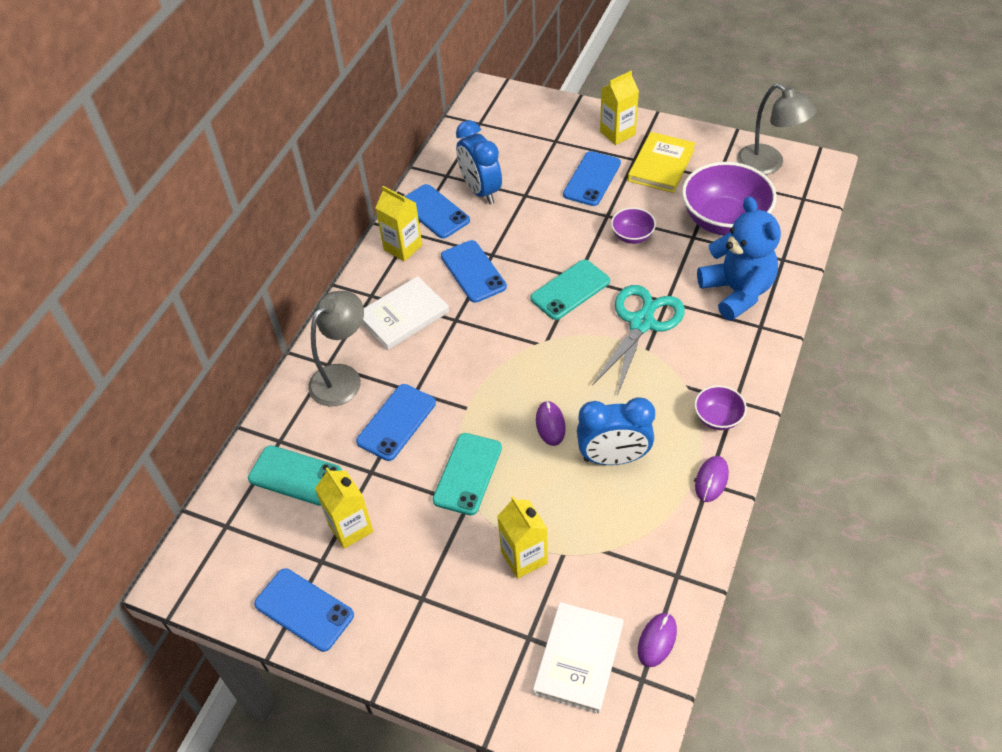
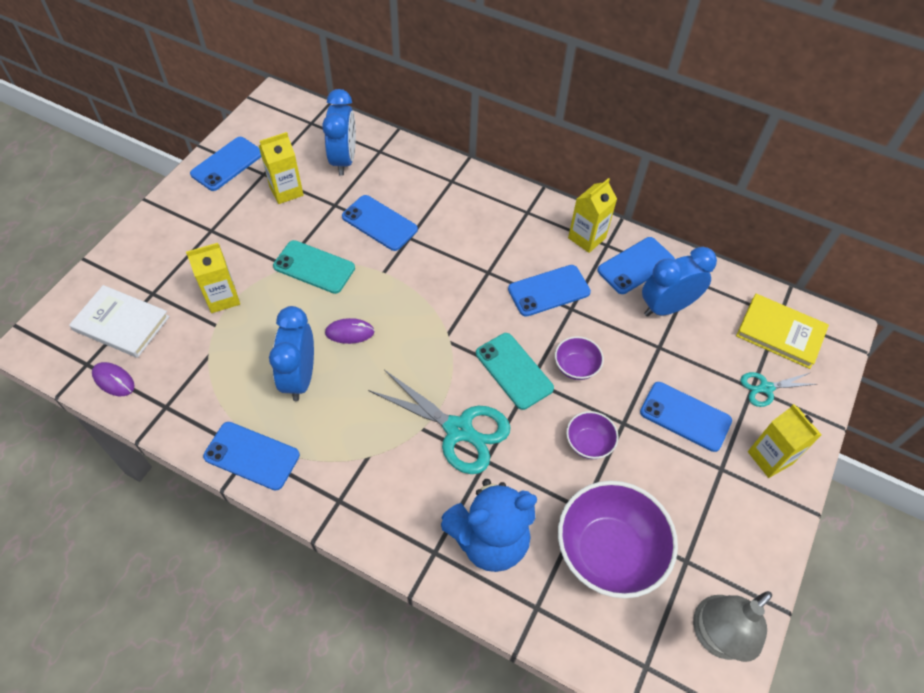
camera: 90 degrees right, 5 degrees up
turquoise phone [248,445,342,506] -> blue clock [322,89,356,176]
grey lamp [308,291,364,406] -> none
white book [362,276,449,350] -> none
yellow book [628,132,695,193] -> yellow book moved to [736,294,829,369]
purple bowl [694,385,747,430] -> purple bowl moved to [555,336,604,380]
purple mouse [695,456,729,502] -> blue phone [203,422,300,491]
none -> turquoise scissors [741,372,817,407]

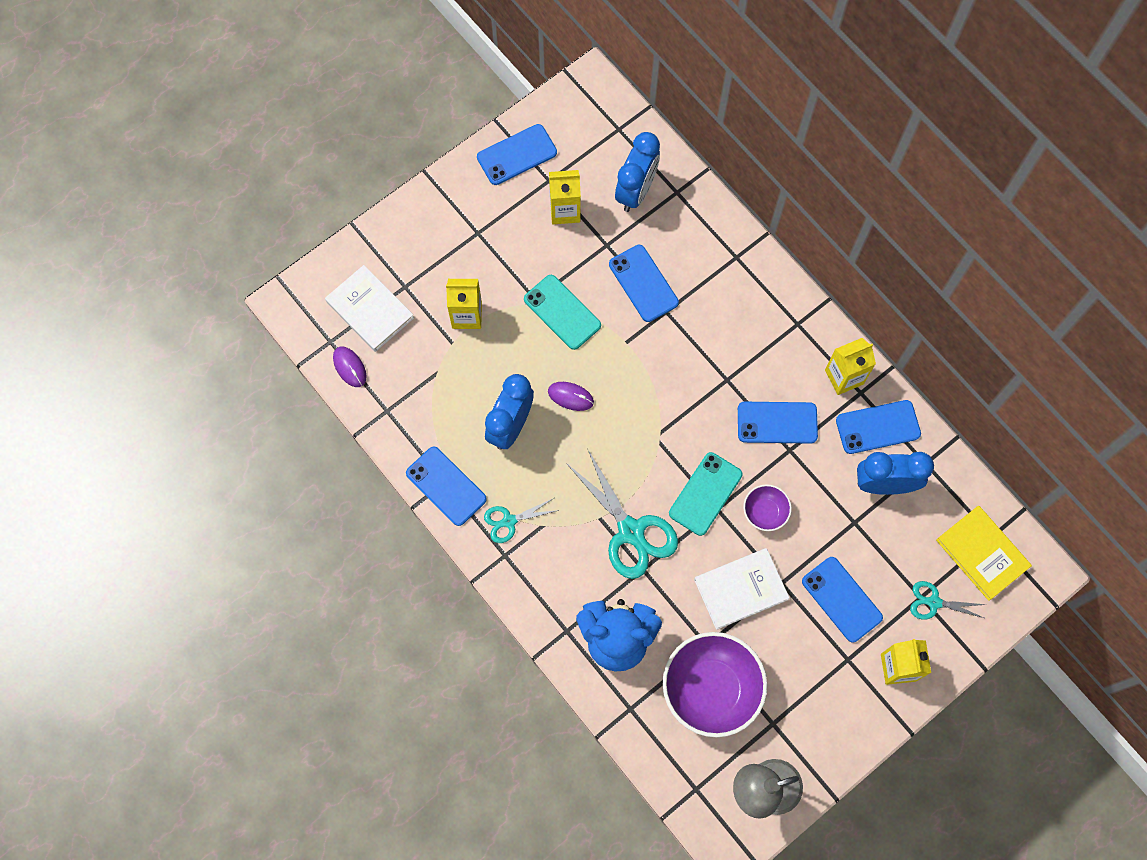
camera: 25 degrees right, 15 degrees up
turquoise phone [476,333,554,410] -> turquoise phone turned 45 degrees clockwise [669,452,742,536]
purple bowl [566,411,619,459] -> white book [694,548,790,630]
none -> turquoise scissors [484,498,559,543]

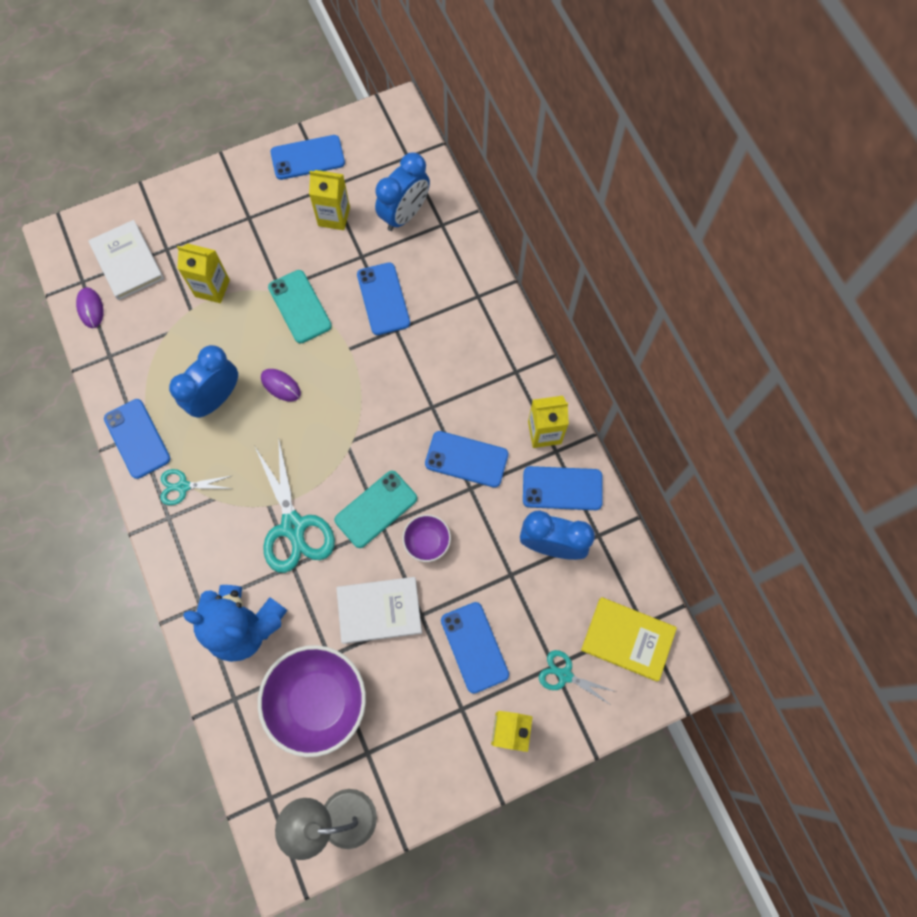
camera: 15 degrees right, 0 degrees up
yellow book [936,506,1032,601] -> yellow book turned 45 degrees counterclockwise [581,597,677,681]

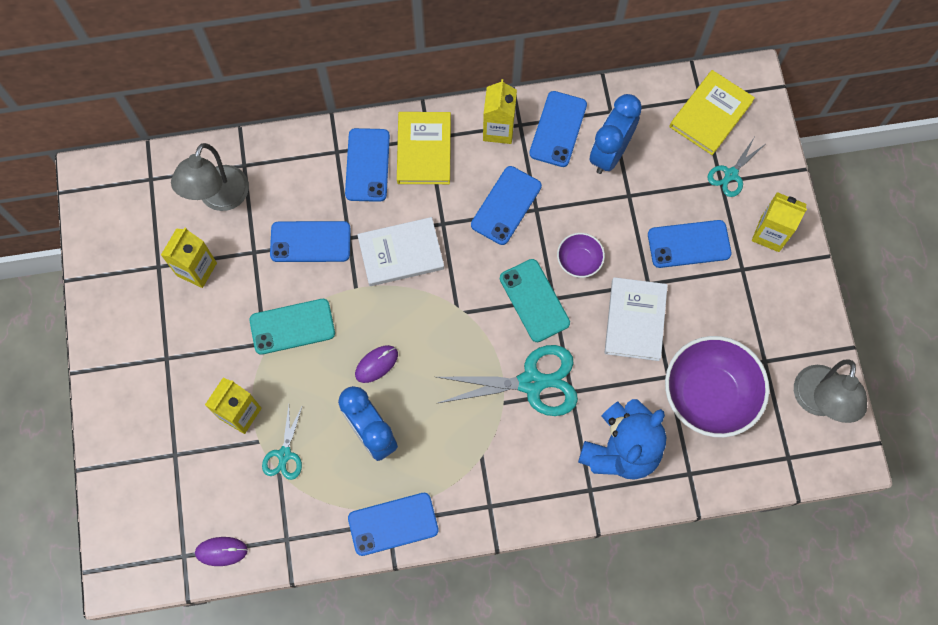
camera: 75 degrees left, 0 degrees up
white book [88,220,164,300] -> white book moved to [357,217,444,286]
turquoise scissors [160,469,233,505] -> turquoise scissors moved to [262,405,303,480]
blue phone [271,135,345,180] -> blue phone moved to [345,128,390,202]
blue clock [375,153,430,231] -> grey lamp [171,143,249,211]
none -> yellow book [397,112,451,184]

